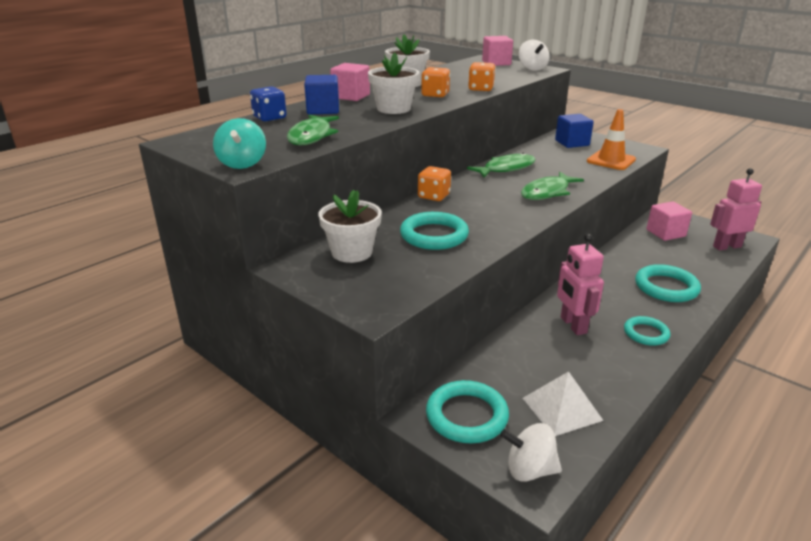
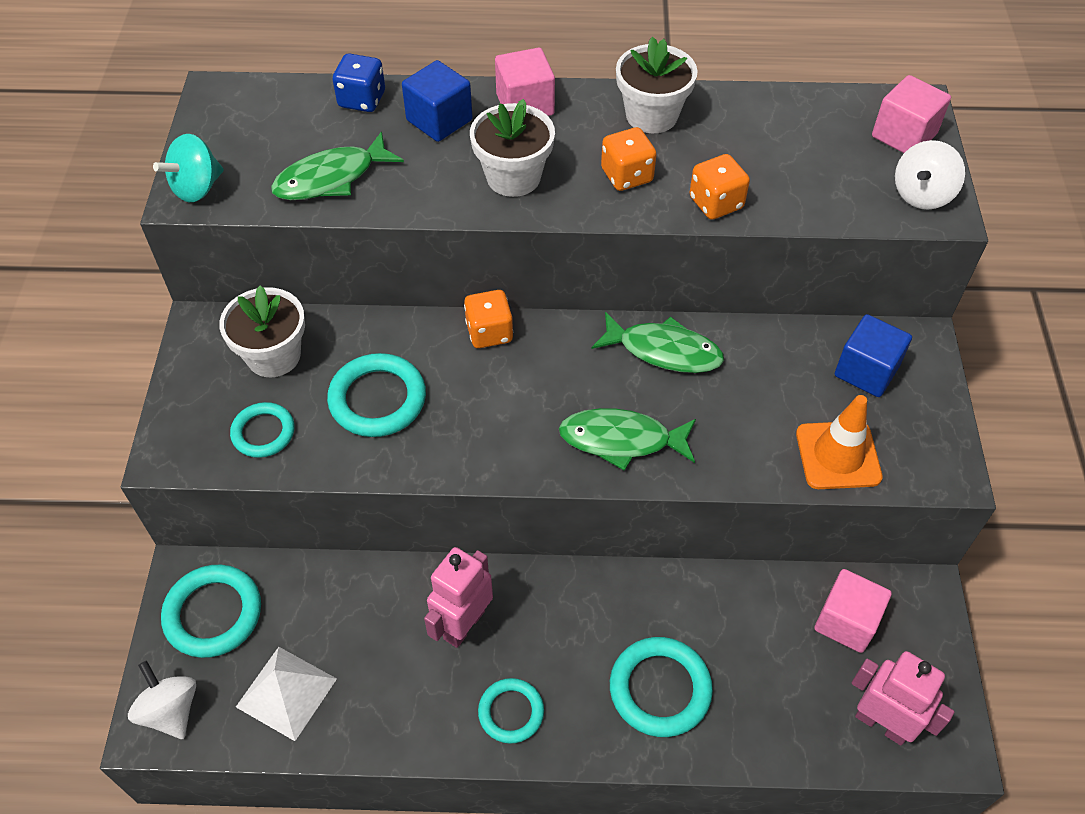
camera: 50 degrees right, 25 degrees up
none -> turquoise ring [230,402,294,458]

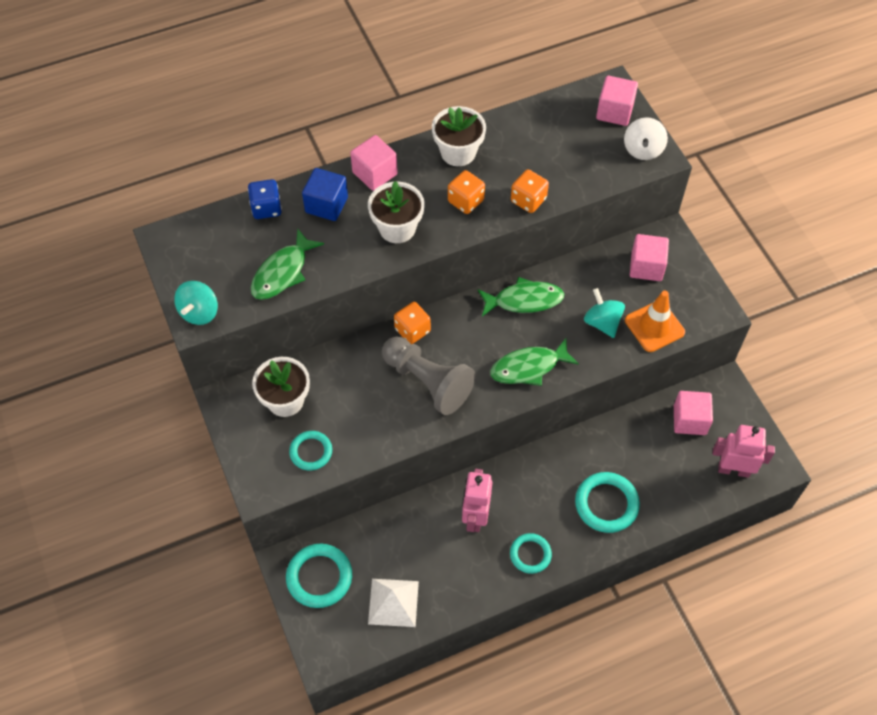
camera: 25 degrees left, 5 degrees up
white spinning top [128,661,196,739] -> none
turquoise ring [327,353,426,437] -> none
blue cube [835,314,912,397] -> pink cube [630,234,669,281]
none -> grey pawn [382,336,476,415]
none -> turquoise spinning top [584,288,625,338]

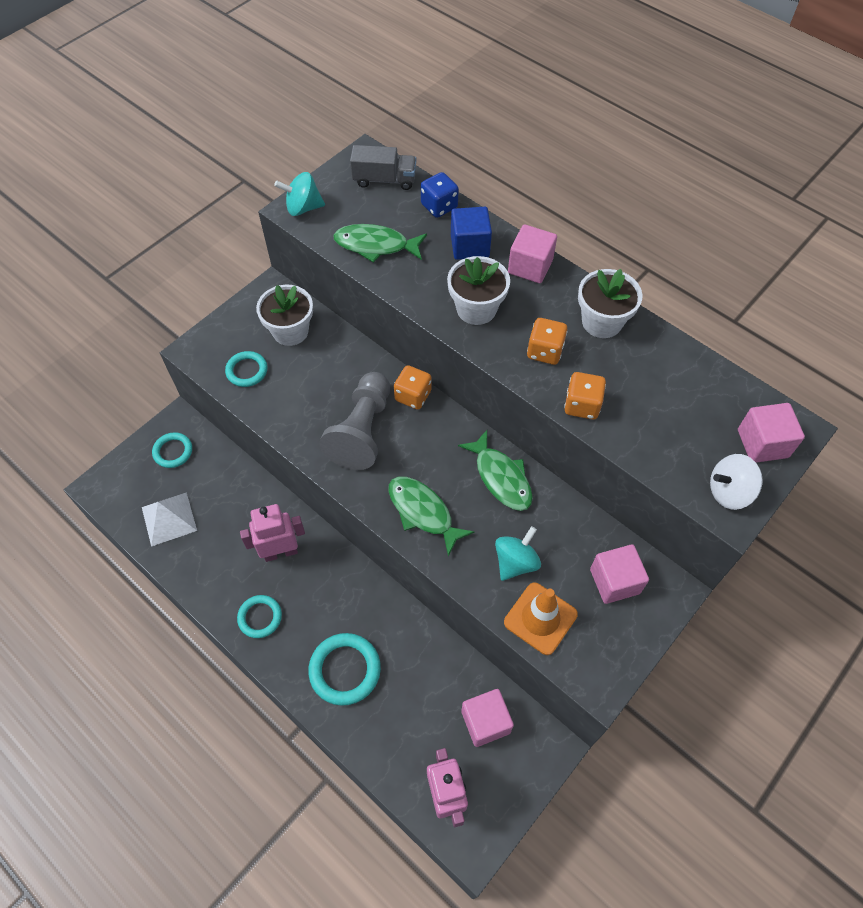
camera: 65 degrees right, 0 degrees up
turquoise ring [286,544,352,608] -> turquoise ring [152,432,192,468], size x0.64
none -> grey truck [350,145,416,190]

